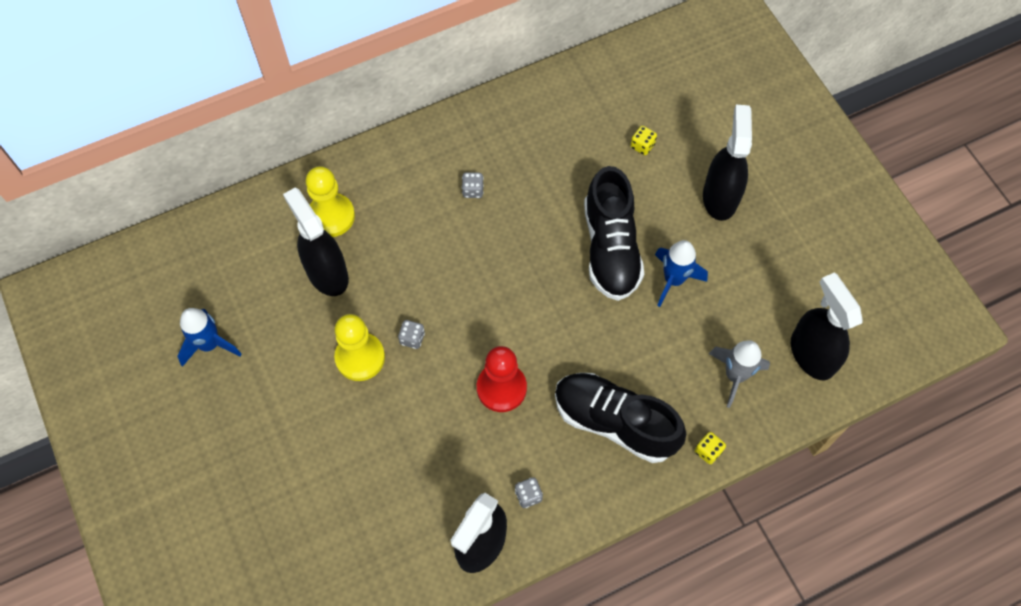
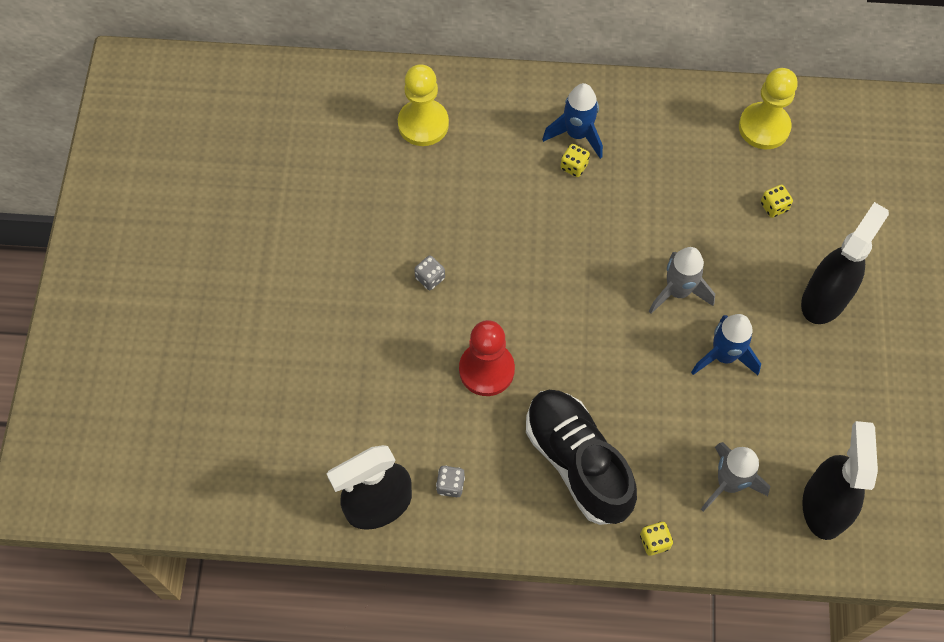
camera: 30 degrees right, 0 degrees up
blue rocket [177,308,242,367] -> blue rocket moved to [542,83,603,159]
black spray bottle [283,188,349,296] -> none
yellow pawn [334,314,385,381] -> yellow pawn moved to [739,68,798,149]
grey dice [462,172,484,198] -> yellow dice [560,144,590,177]
black shoe [584,166,644,301] -> grey rocket [649,247,715,314]

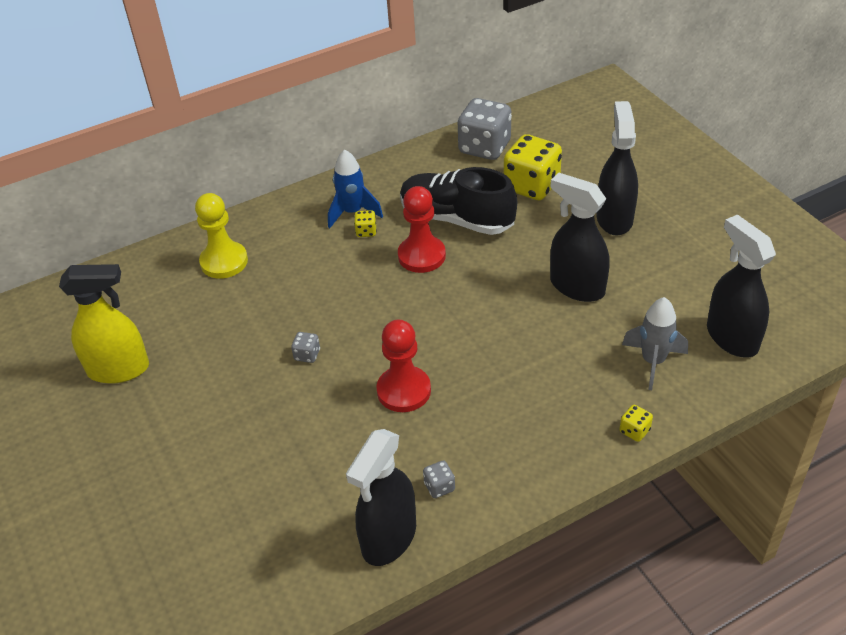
camera: 30 degrees left, 20 degrees down
black shoe [526,390,637,525] -> black shoe moved to [400,167,517,235]
grey rocket [649,247,715,314] -> none
blue rocket [691,314,761,375] -> black spray bottle [550,173,610,302]
yellow pawn [739,68,798,149] -> grey dice [457,98,512,160]
yellow dice [761,185,793,218] -> yellow dice [504,134,562,200], size x2.33
none -> yellow spray bottle [59,264,149,384]
none -> red pawn [398,186,446,273]

